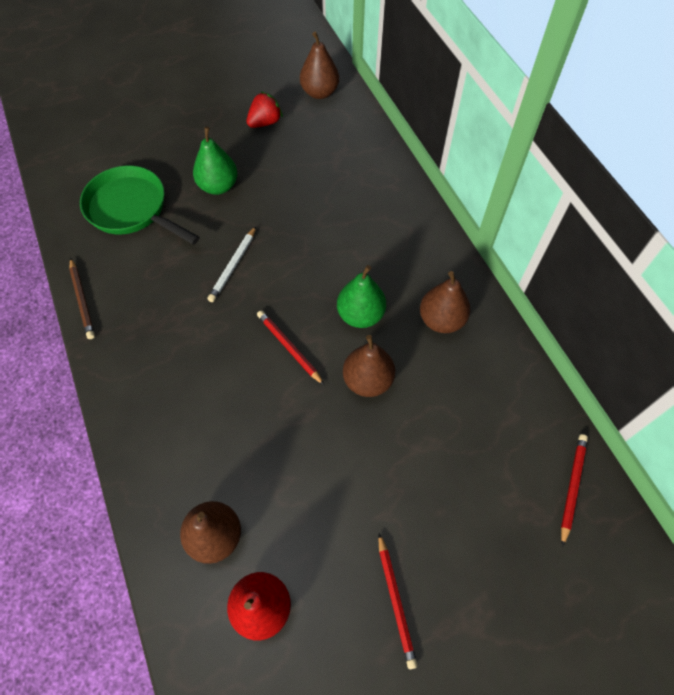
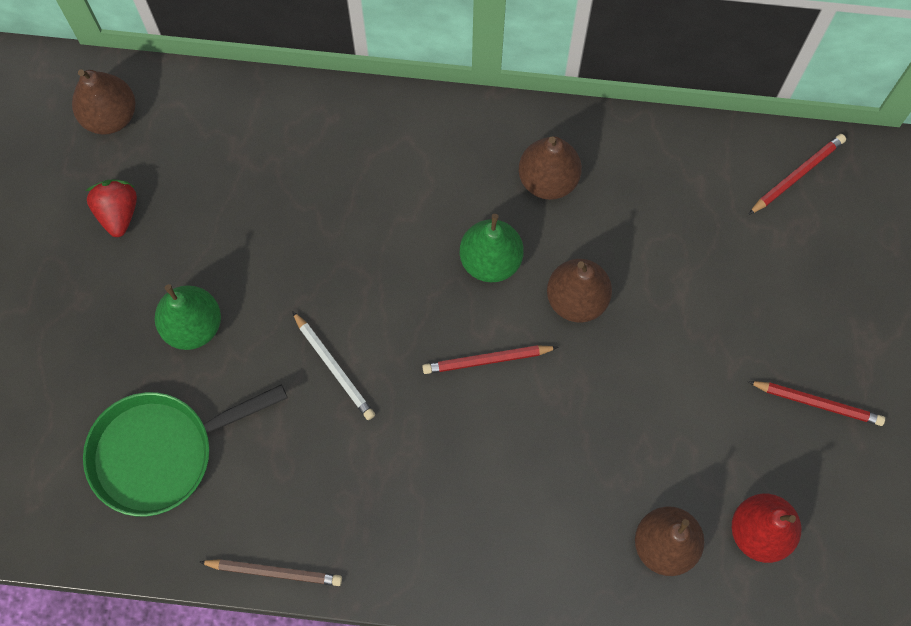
camera: 60 degrees left, 10 degrees up
red pencil [561,434,588,547] -> red pencil turned 90 degrees clockwise [748,134,846,215]

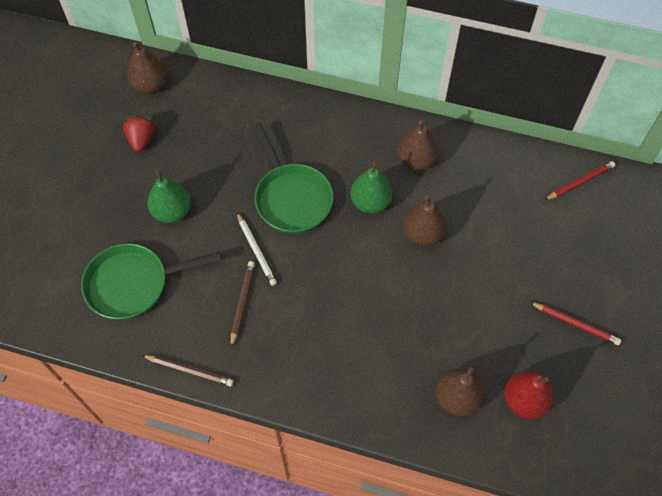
camera: 10 degrees right, 10 degrees down
red pencil [422,345,558,374] -> none
none -> brown pencil [231,261,255,348]
none -> green pan [252,123,333,234]

